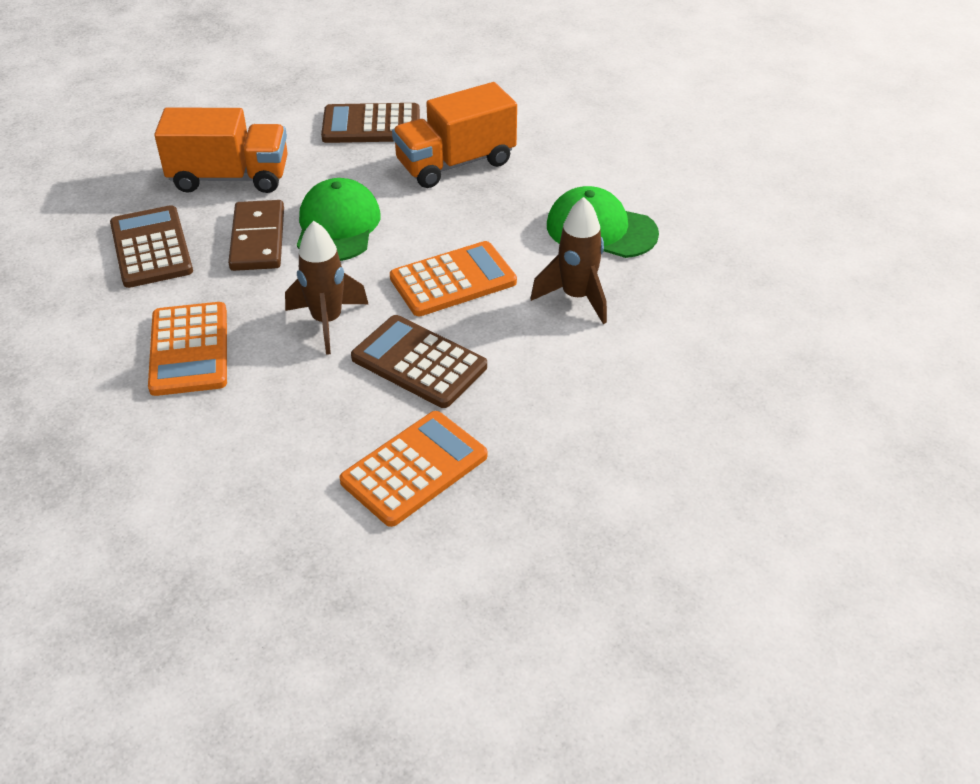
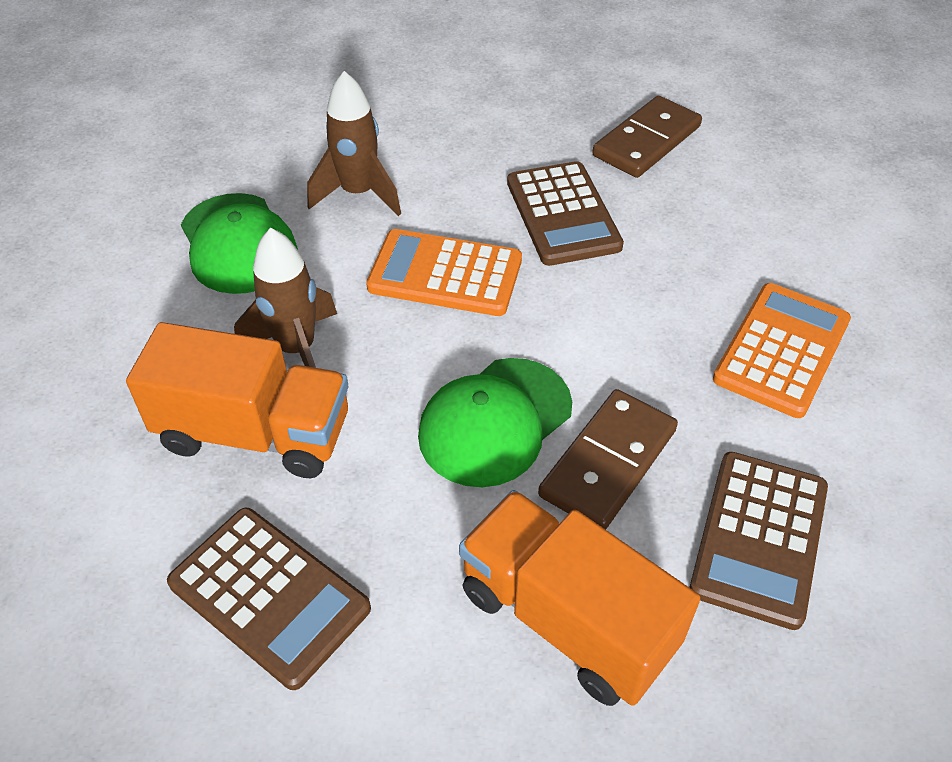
camera: 140 degrees left, 5 degrees up
brown rocket [285,221,368,355] -> brown rocket moved to [234,228,337,368]
orange calculator [339,411,487,527] -> brown domino [592,96,702,178]

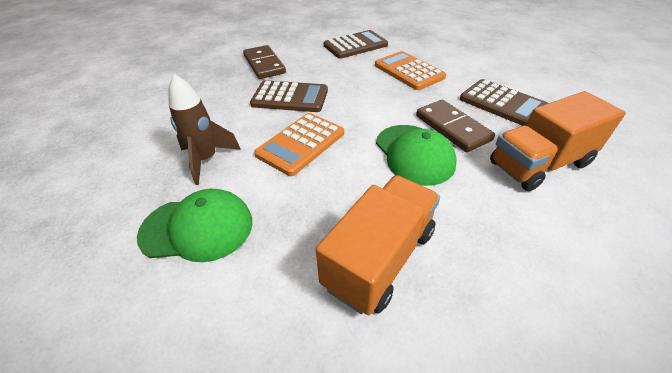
camera: 65 degrees left, 5 degrees down
brown calculator [167,508,371,690] -> brown calculator moved to [324,30,388,59]
brown rocket [234,228,337,368] -> none

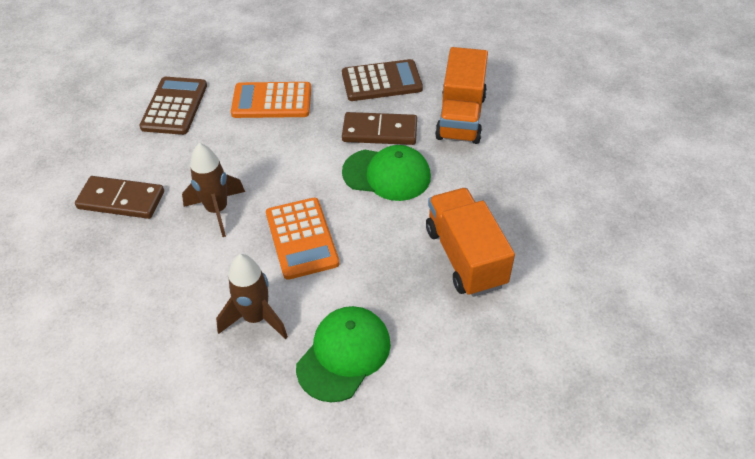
camera: 55 degrees left, 5 degrees up
brown calculator [250,80,328,112] -> brown rocket [182,143,245,237]

